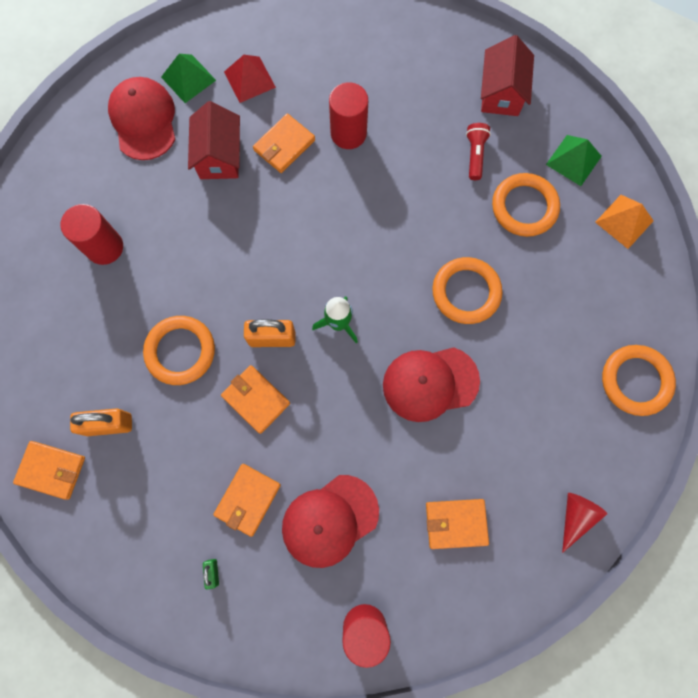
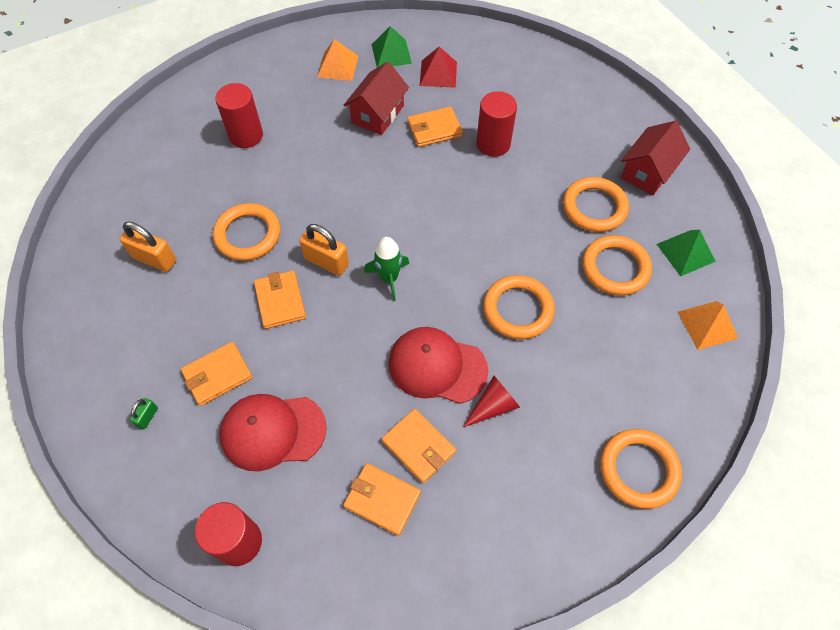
camera: 30 degrees right, 15 degrees down
orange wallet [13,441,85,500] -> orange wallet moved to [382,409,456,483]
red cap [108,77,175,160] -> orange pyramid [317,39,358,81]
red flashlight [466,123,491,180] -> orange ring [563,177,629,232]
red cone [562,493,607,553] -> red cone moved to [463,376,520,427]

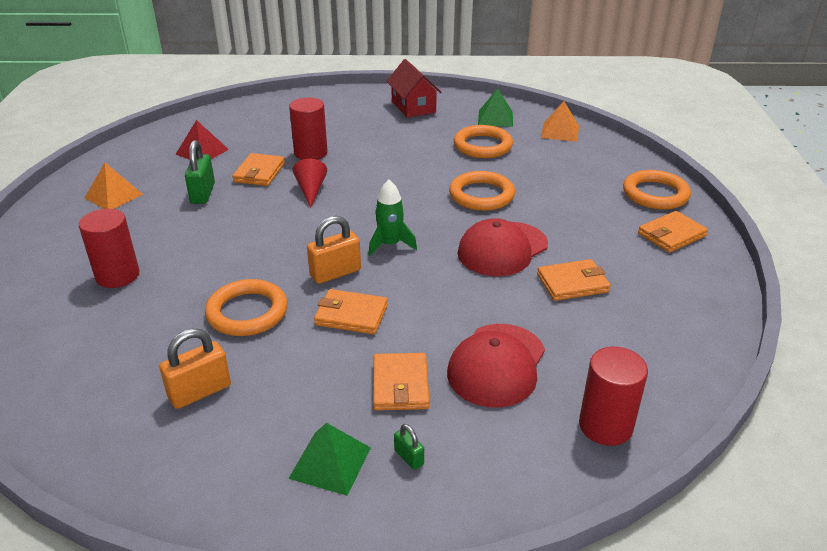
camera: 60 degrees left, 25 degrees down
orange wallet [343,463,421,536] -> orange wallet moved to [638,211,708,253]
red house [344,62,409,135] -> green padlock [185,140,215,204]
green pyramid [371,26,412,67] -> green pyramid moved to [288,423,371,496]
red cone [463,376,520,427] -> red cone moved to [293,159,327,208]
orange ring [563,177,629,232] -> none

